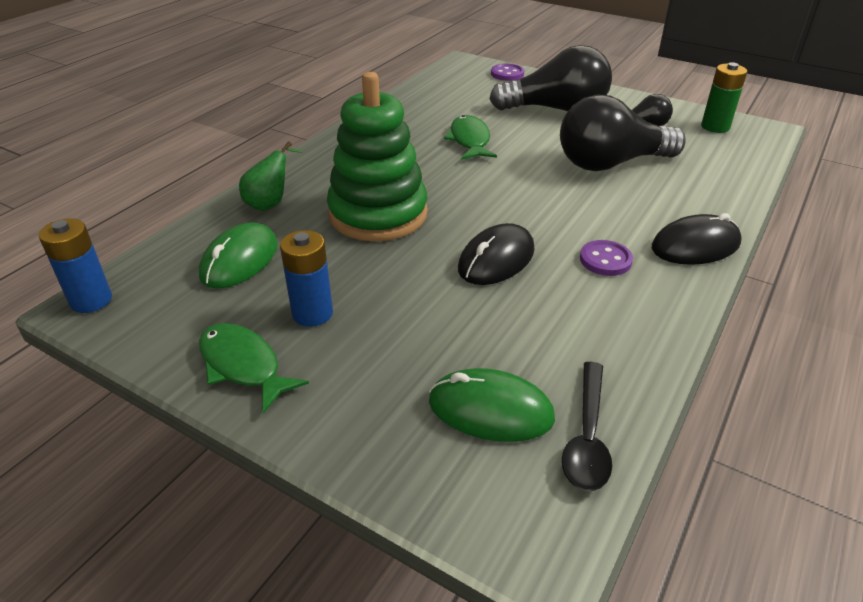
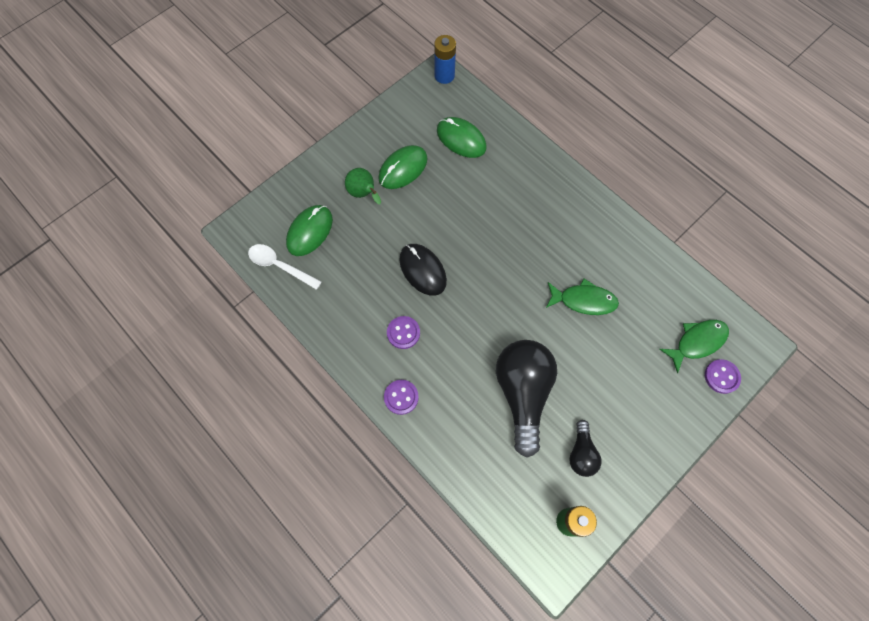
camera: 105 degrees right, 30 degrees up
green fish [199,323,309,414] -> green fish moved to [660,320,729,373]
green pear [239,141,303,211] -> green pear moved to [345,168,381,204]
blue battery [280,230,333,327] -> green mouse [378,145,428,189]
green stacking toy [327,72,428,241] -> none
black light bulb [489,45,612,111] -> none
black spoon [562,362,612,491] -> white spoon [248,244,322,290]
black mouse [652,213,742,265] -> purple button [384,380,419,415]

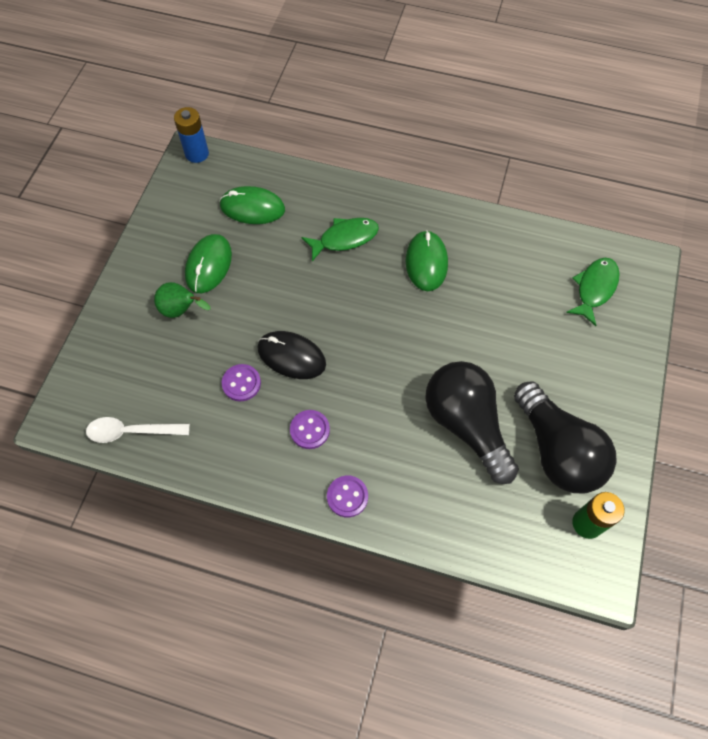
camera: 30 degrees left, 5 degrees down
green mouse [286,205,333,256] -> green mouse moved to [405,230,448,291]
green fish [546,279,619,315] -> green fish moved to [301,218,379,261]
black light bulb [569,420,602,477] -> black light bulb [514,382,617,493], size x2.01
purple button [705,359,741,394] -> purple button moved to [222,364,261,401]

